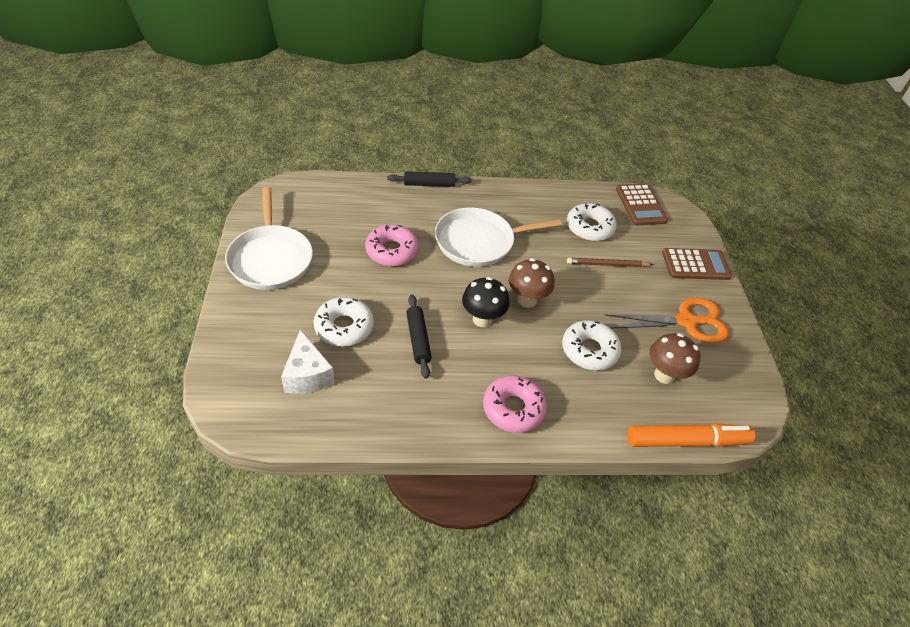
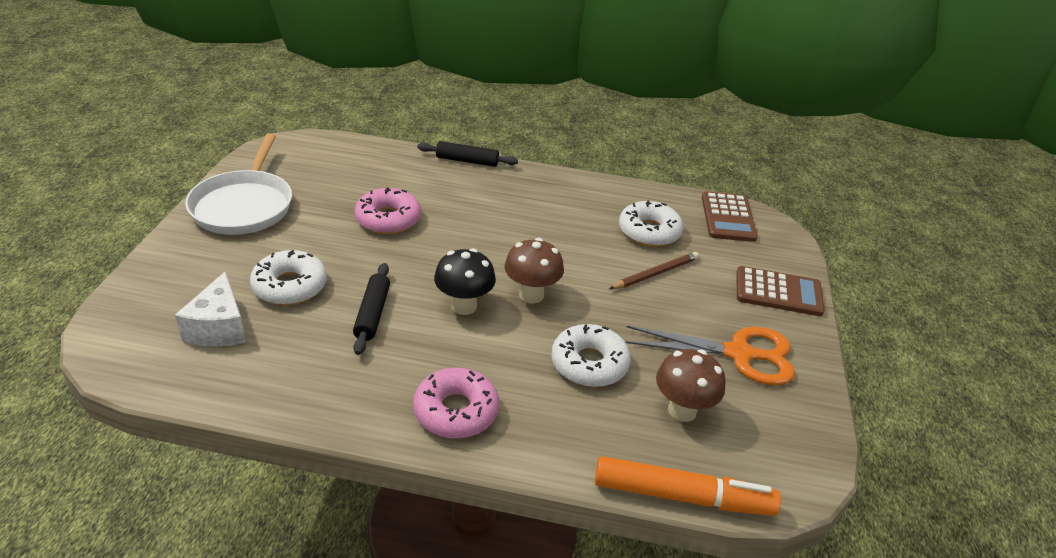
camera: 15 degrees right, 10 degrees down
white pan [435,207,562,267] -> none
brown pencil [567,258,653,267] -> brown pencil turned 135 degrees clockwise [609,252,699,289]

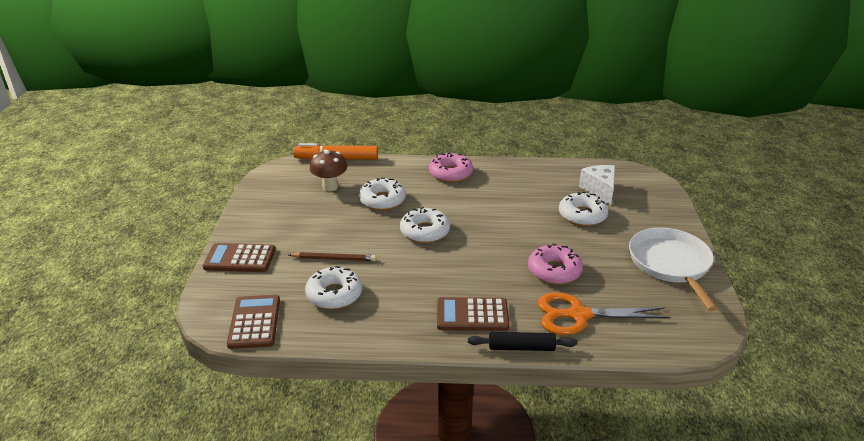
camera: 175 degrees right, 5 degrees down
black rolling pin [353,263,390,355] -> none
black mushroom [434,248,496,315] -> none
brown mushroom [504,238,564,304] -> white donut [400,207,450,243]
brown pencil [609,252,699,289] -> brown pencil turned 135 degrees counterclockwise [288,252,376,261]
orange scissors [625,326,795,385] -> orange scissors moved to [537,292,670,335]
none -> brown calculator [437,297,509,331]

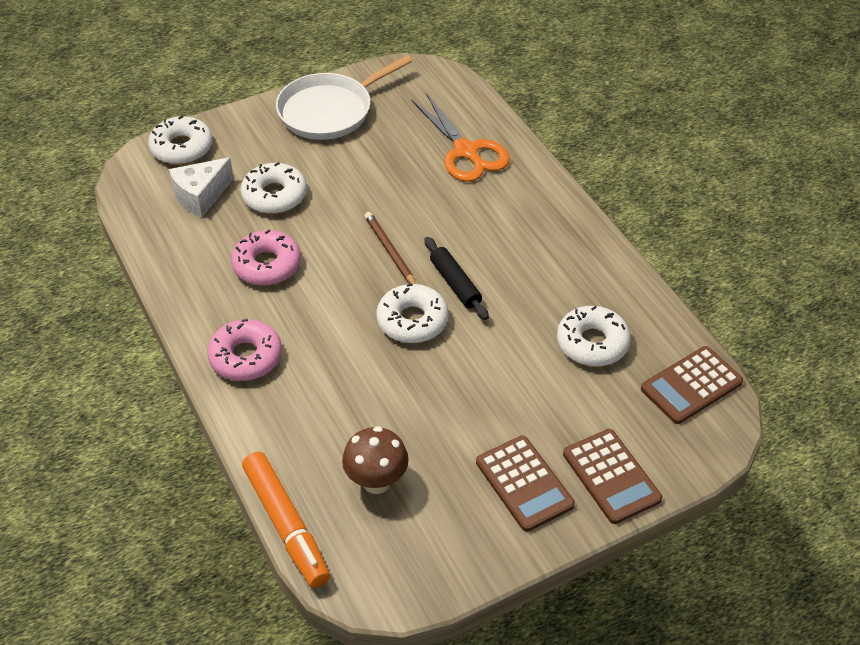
camera: 120 degrees left, 15 degrees up
brown pencil [288,252,376,261] -> brown pencil moved to [364,212,416,284]
white donut [359,177,406,210] -> white donut moved to [148,116,212,165]
brown calculator [437,297,509,331] -> brown calculator moved to [476,436,575,532]
black rolling pin [468,332,577,351] -> black rolling pin moved to [424,237,489,320]
pink donut [528,244,583,284] -> pink donut moved to [231,230,301,286]

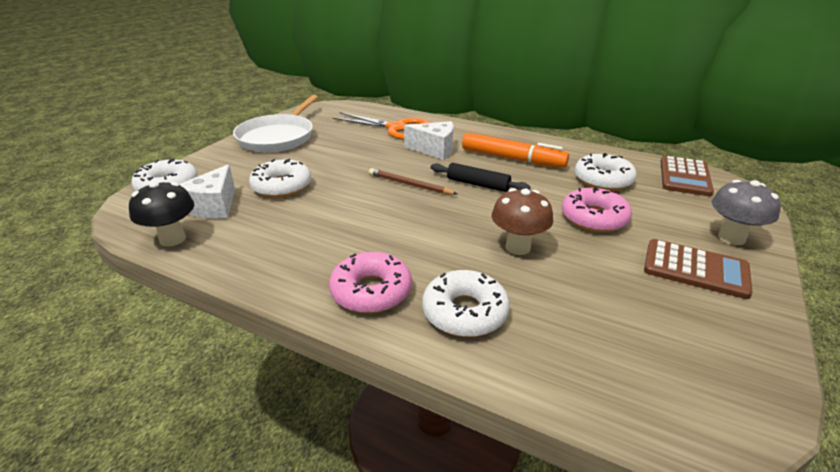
camera: 35 degrees left, 15 degrees down
pink donut [231,230,301,286] -> pink donut moved to [562,187,632,232]
orange marker [242,452,330,588] -> orange marker moved to [462,133,569,168]
brown mushroom [342,426,409,494] -> brown mushroom moved to [492,188,553,255]
white donut [376,284,449,343] -> white donut moved to [422,270,510,337]
brown calculator [563,429,662,524] -> grey mushroom [712,180,781,245]
none -> black mushroom [129,181,194,247]
none -> white cheese [404,121,453,160]

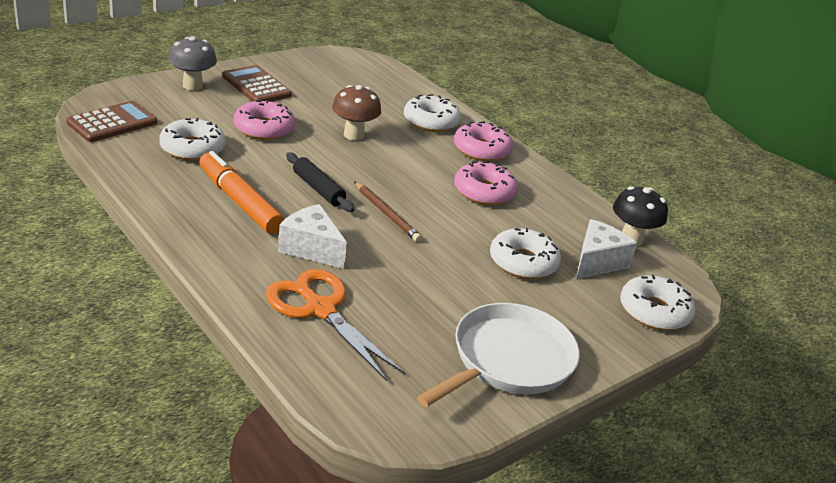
camera: 160 degrees left, 0 degrees up
none -> pink donut [454,161,518,205]

